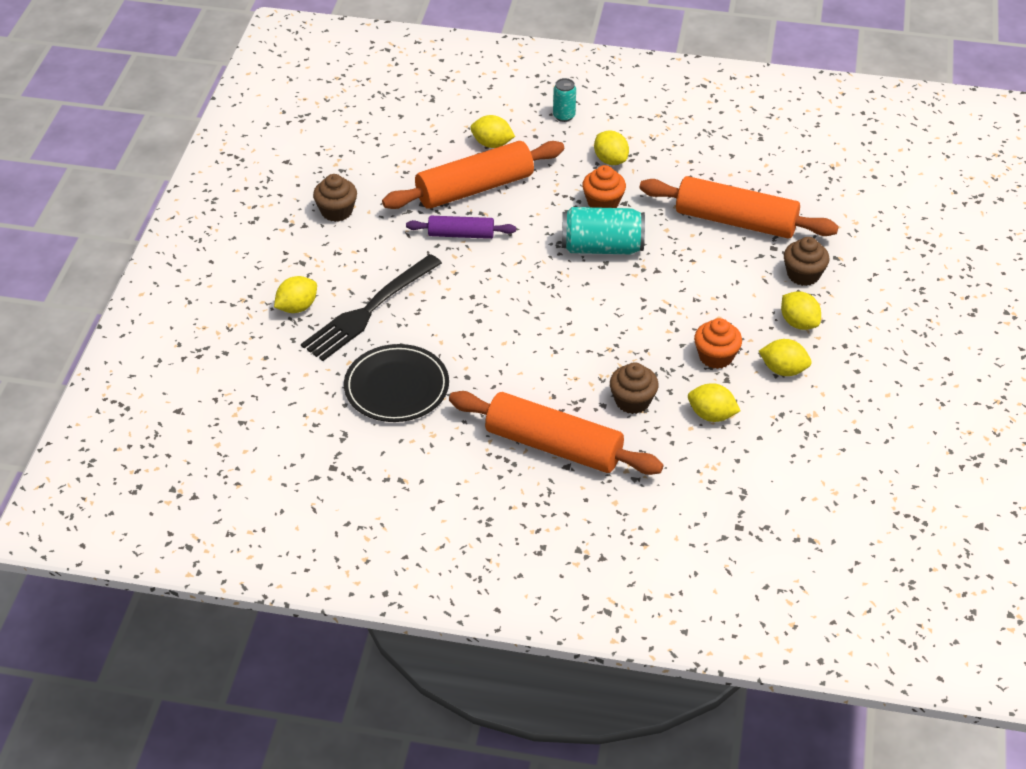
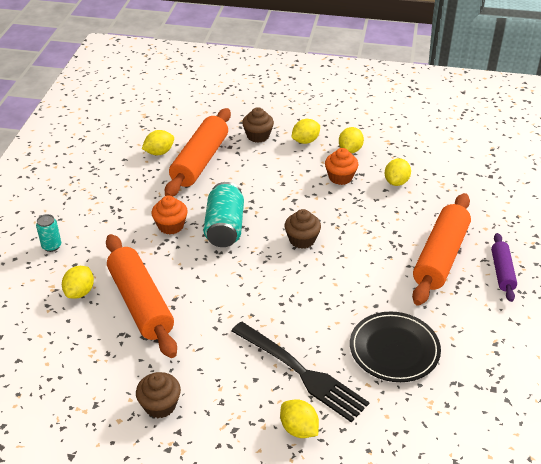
camera: 90 degrees left, 5 degrees down
purple rolling pin [406,216,516,239] -> purple rolling pin moved to [491,233,517,302]
yellow lemon [594,130,629,165] -> yellow lemon moved to [142,130,174,155]
brown cupcake [610,362,659,414] -> brown cupcake moved to [285,209,321,249]

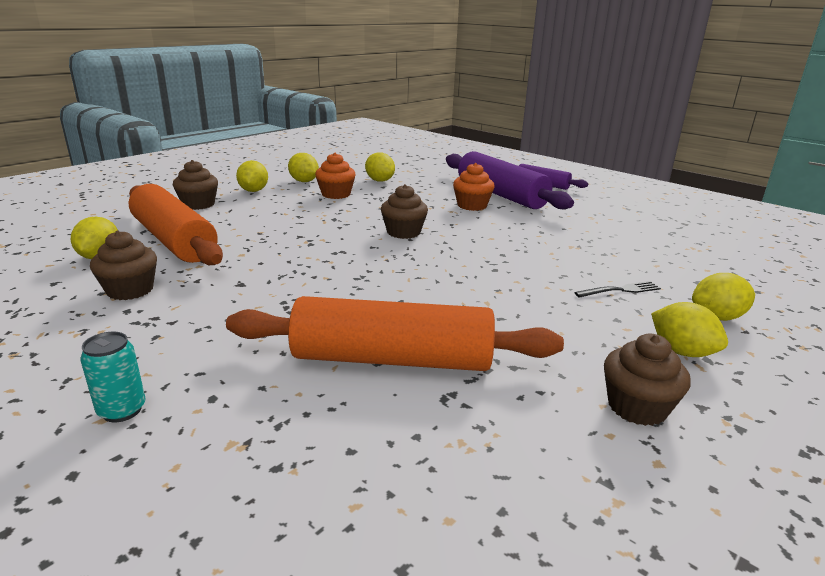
camera: 60 degrees left, 15 degrees down
yellow lemon [62,266,94,299] -> yellow lemon moved to [651,302,728,357]
orange cupcake [151,195,188,234] -> orange cupcake moved to [453,163,495,211]
turquoise can [203,182,244,247] -> none
black fork [232,321,369,422] -> black fork [574,281,661,298], size x0.43
black plate [350,312,441,382] -> none
orange rolling pin [412,193,471,306] -> purple rolling pin [446,151,574,209]
none -> brown cupcake [90,231,157,300]

